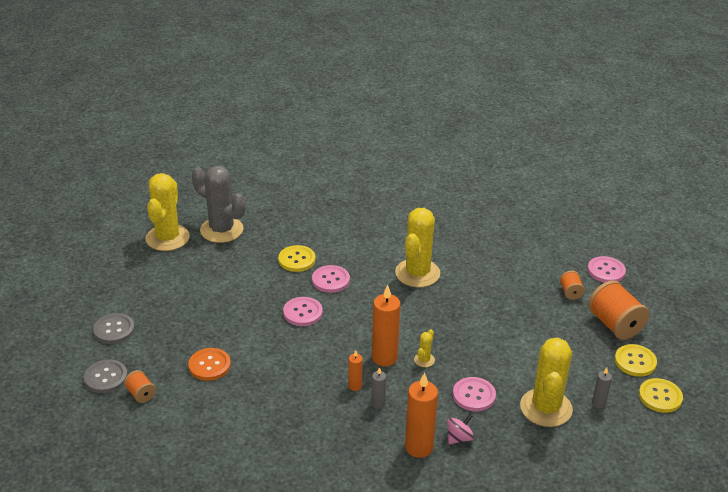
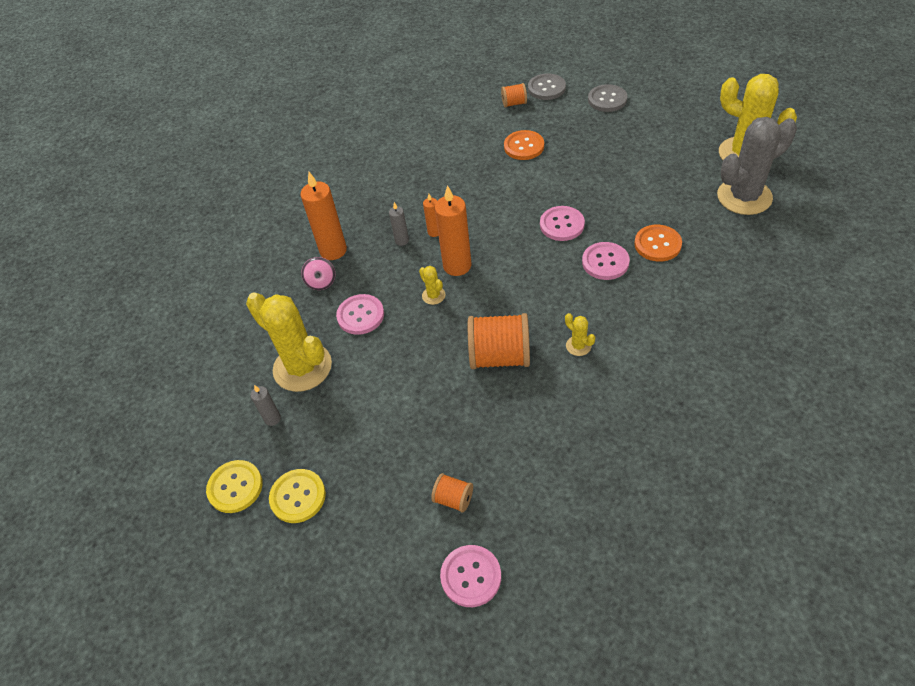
camera: 125 degrees right, 15 degrees up
yellow button [278,245,316,272] -> orange button [634,225,682,262]
yellow cactus [395,208,440,287] -> yellow cactus [565,313,595,356], size x0.42
orange spool [588,280,649,340] -> orange spool moved to [468,313,530,369]

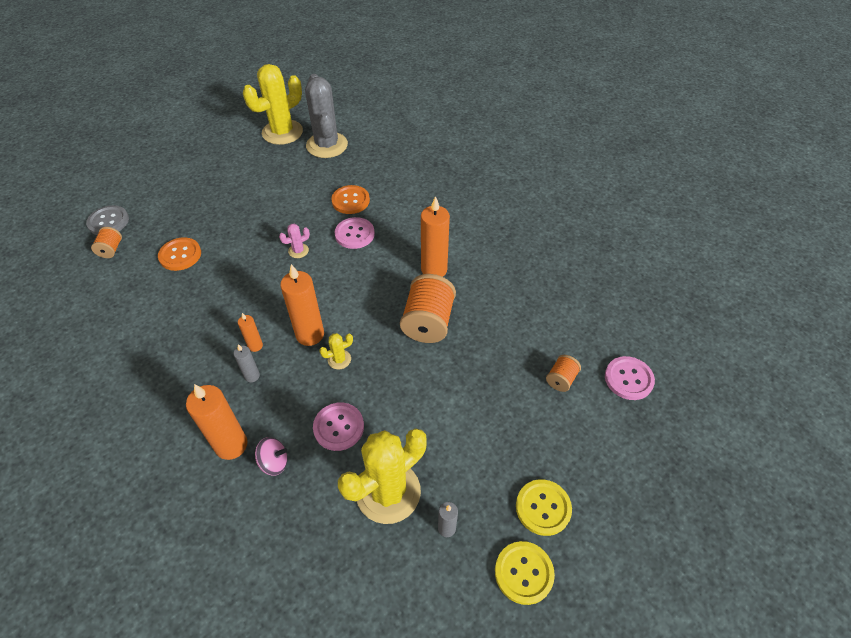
camera: 85 degrees left, 0 degrees up
pink button [540,206,585,241] -> pink cactus [279,224,310,258]
yellow cactus [565,313,595,356] -> orange candle [421,196,450,277]
grey button [588,84,627,112] -> none

